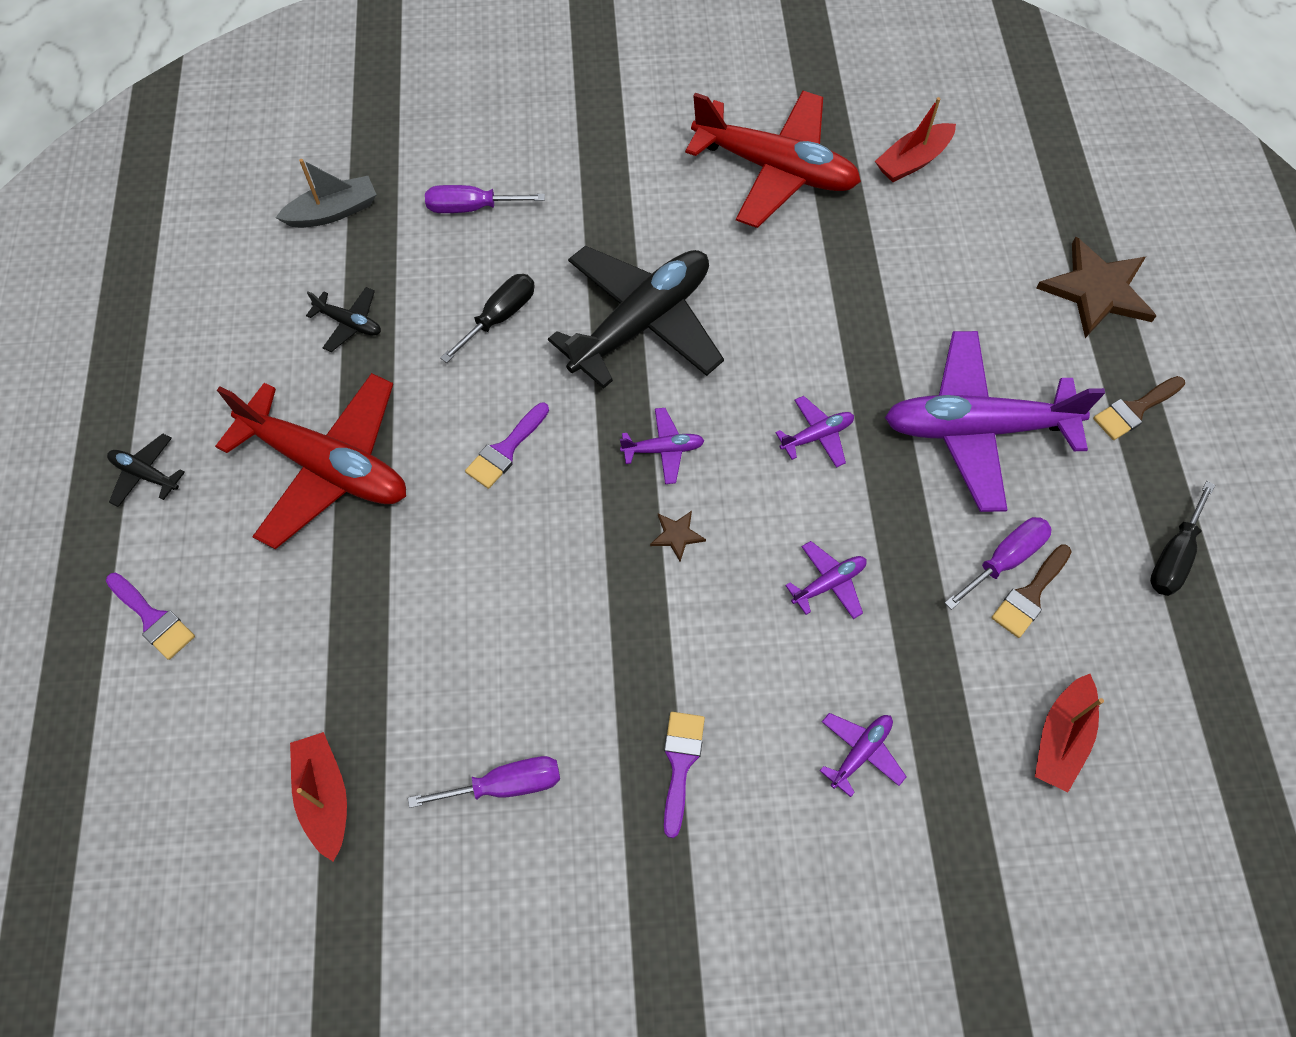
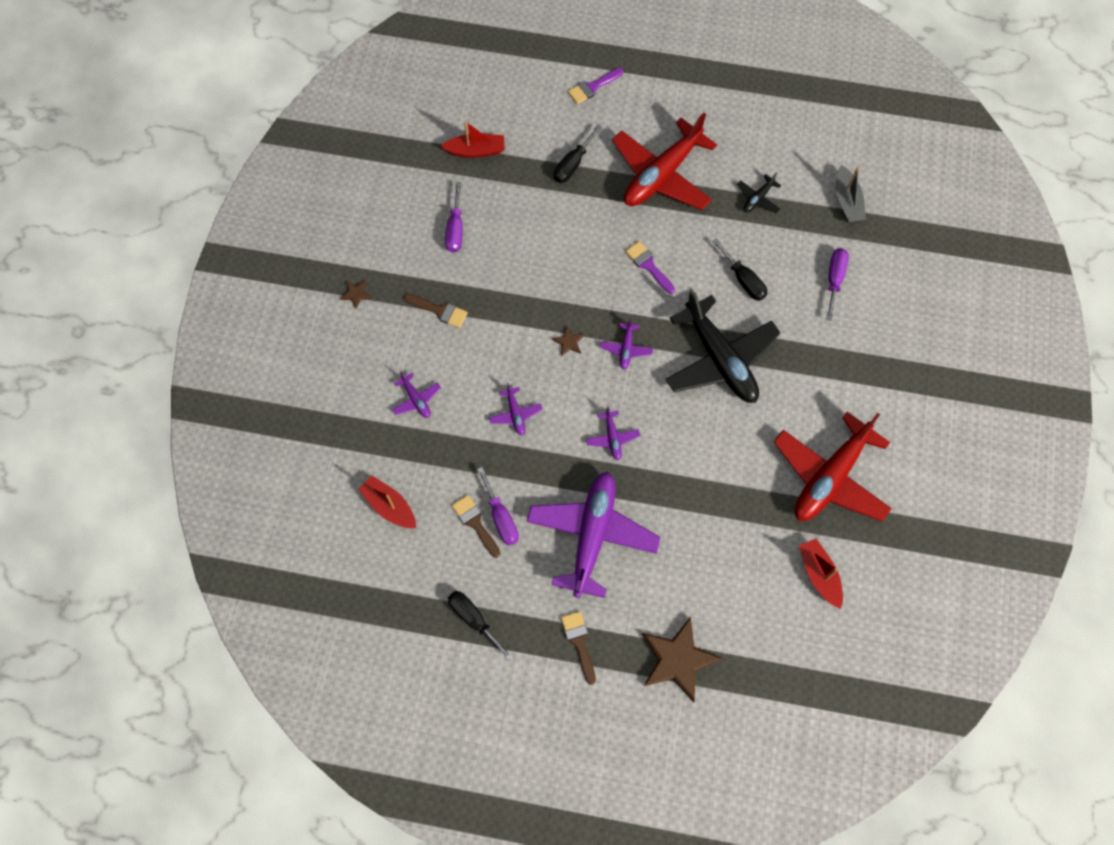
camera: 105 degrees right, 5 degrees up
black plane [107,434,185,507] -> none
purple brush [664,712,705,838] -> brown brush [404,294,468,328]
none -> brown star [339,281,372,309]
none -> black screwdriver [554,125,602,183]

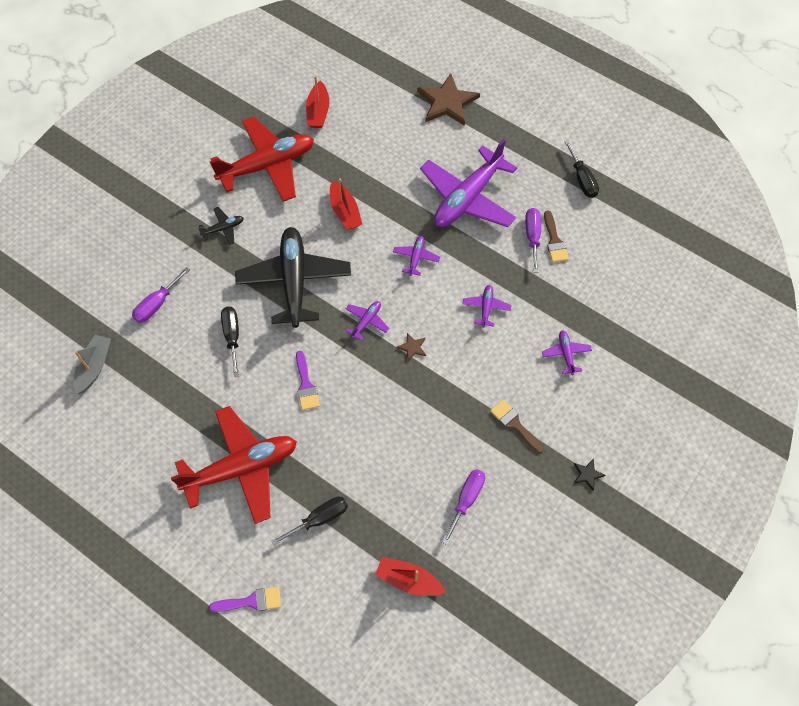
camera: 155 degrees left, 5 degrees down
brown star [339,281,372,309] -> black star [574,459,606,491]
red boat [358,475,416,528] -> red boat moved to [330,179,362,230]
brown brush [561,611,596,685] -> none
black plane [737,173,781,213] -> black plane moved to [198,207,244,245]

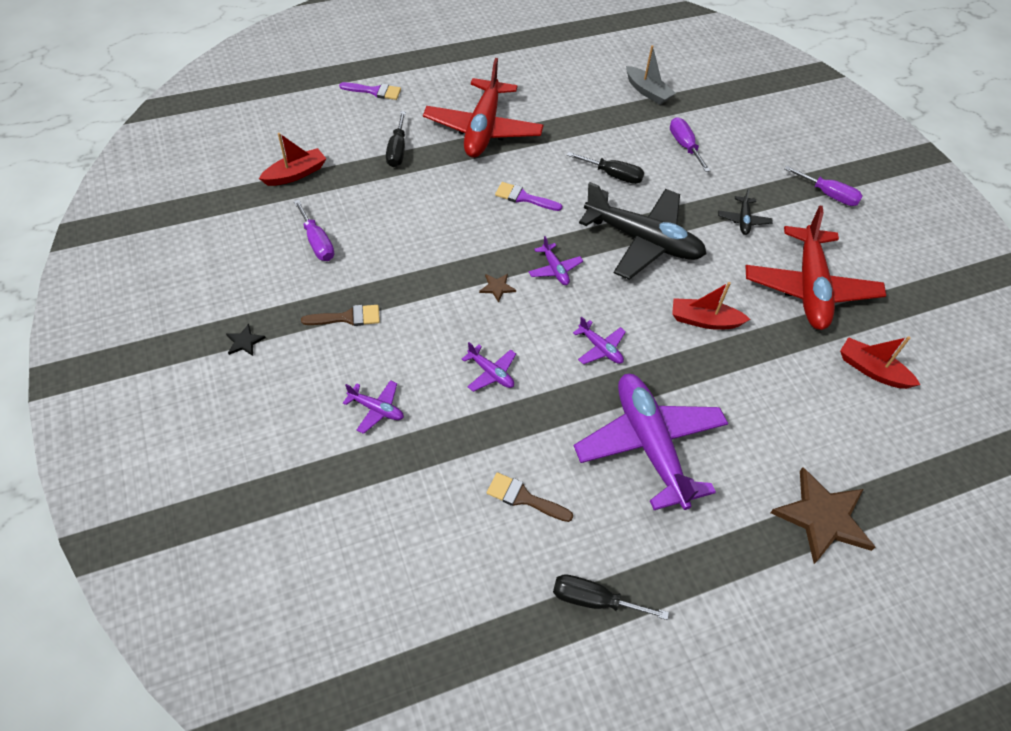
camera: 120 degrees right, 10 degrees down
purple brush [209,587,281,612] -> purple brush turned 105 degrees counterclockwise [339,82,401,100]
purple screwdriver [525,208,541,273] -> purple screwdriver moved to [784,166,863,206]

